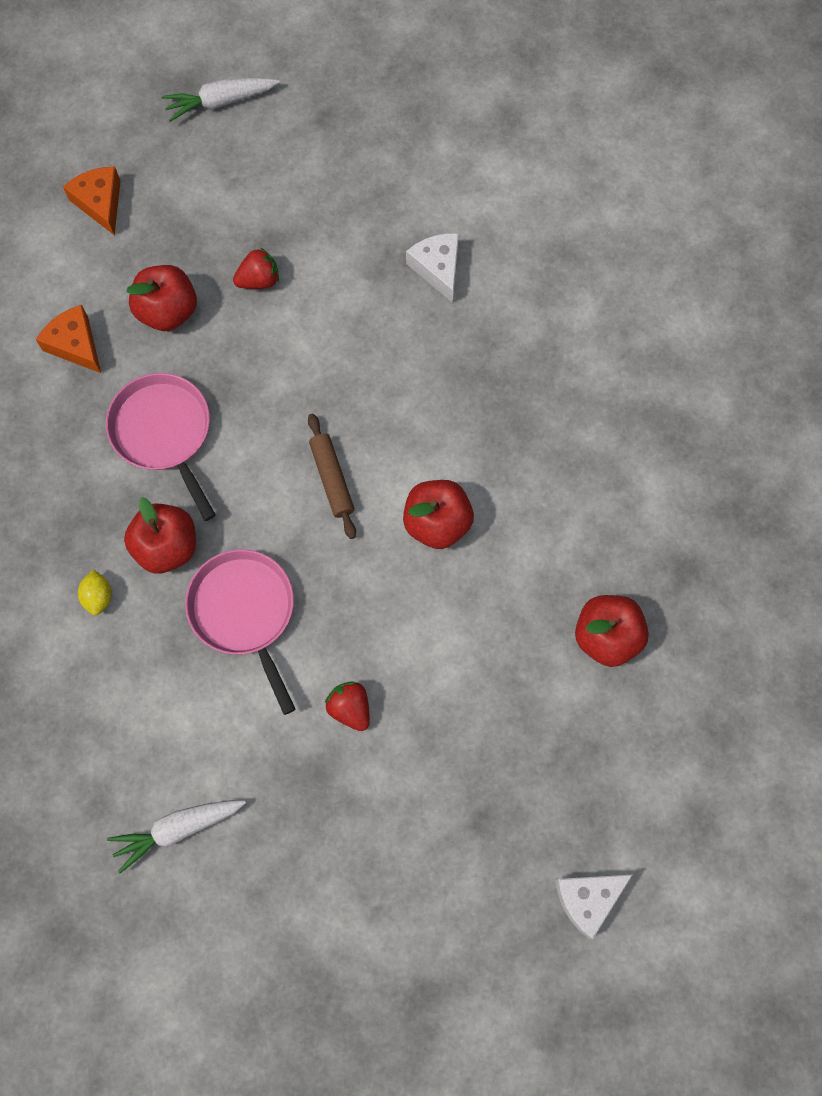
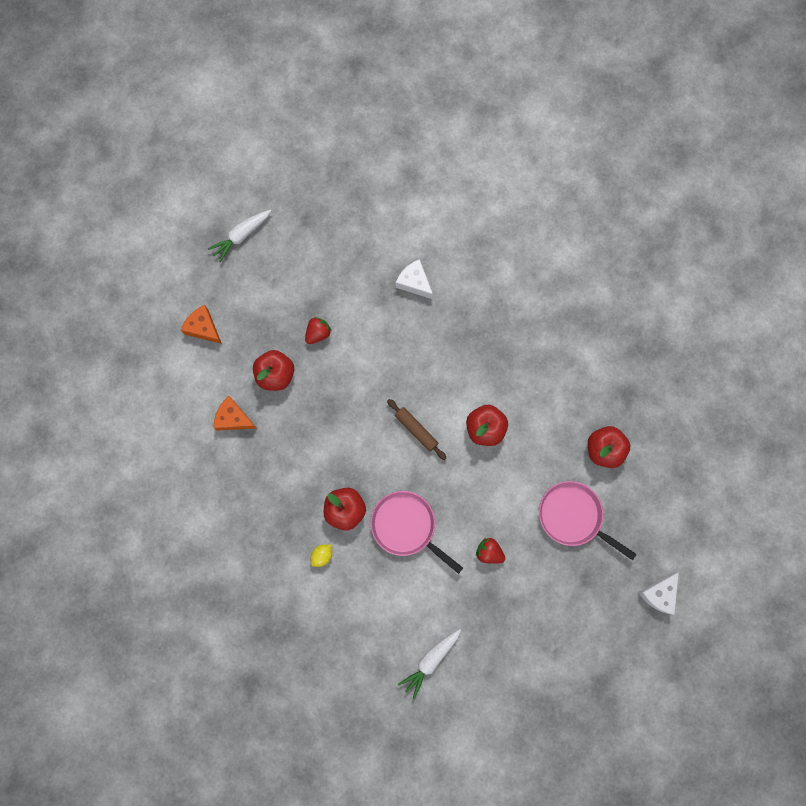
camera: 25 degrees left, 5 degrees up
yellow lemon [78,569,112,615] -> yellow lemon turned 75 degrees clockwise [311,544,332,567]
pink pan [106,373,216,521] -> pink pan moved to [539,481,636,560]

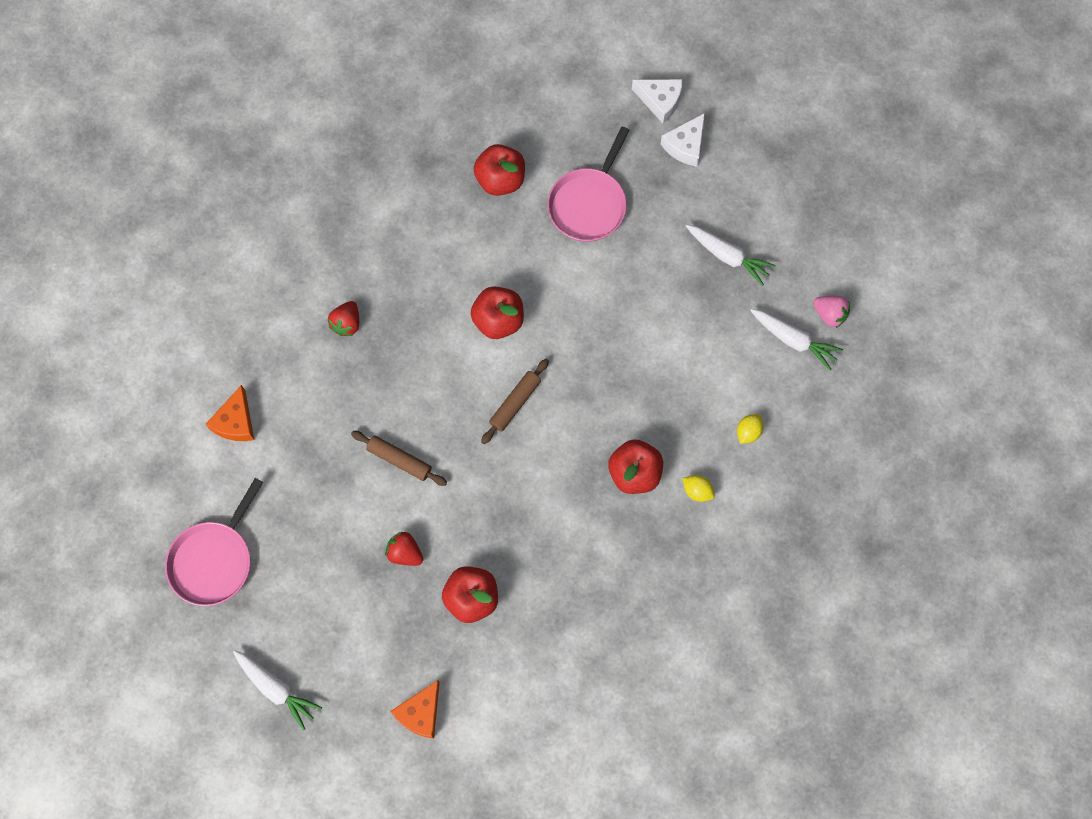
camera: 100 degrees left, 5 degrees down
orange cheese [213,396,256,431] -> orange cheese moved to [205,385,254,441]
pink pan [370,491,463,574] -> pink pan moved to [165,478,263,606]
white cheese [396,259,433,299] -> white cheese moved to [661,113,705,167]
red strawberry [476,538,505,564] -> red strawberry moved to [328,301,359,336]
none -> brown rolling pin [351,431,447,486]
none -> white carrot [686,225,776,286]
none -> yellow lemon [737,414,764,444]
none -> pink strawberry [813,296,850,328]

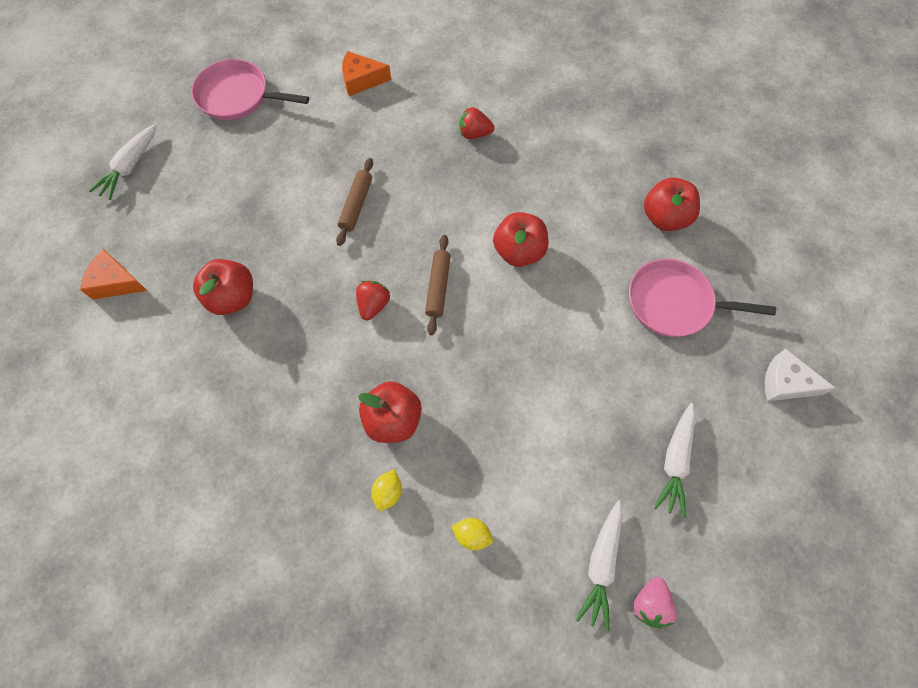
camera: 75 degrees right, 5 degrees down
red strawberry [385,532,423,566] -> red strawberry moved to [356,281,390,321]
brown rolling pin [481,359,549,444] -> brown rolling pin turned 75 degrees clockwise [425,235,451,335]
white cheese [632,79,683,124] -> none

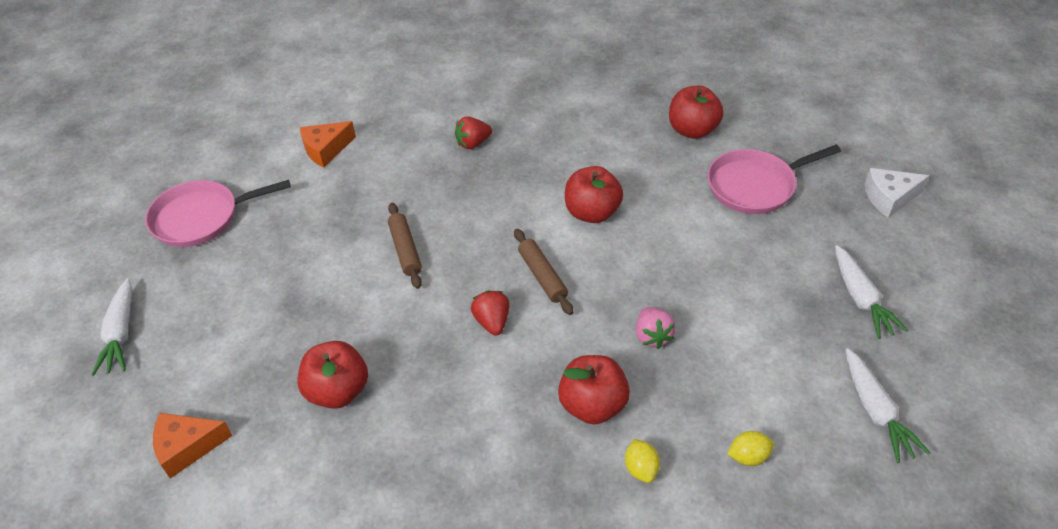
camera: 30 degrees left, 20 degrees down
pink strawberry [633,577,677,629] -> pink strawberry moved to [636,307,676,349]

